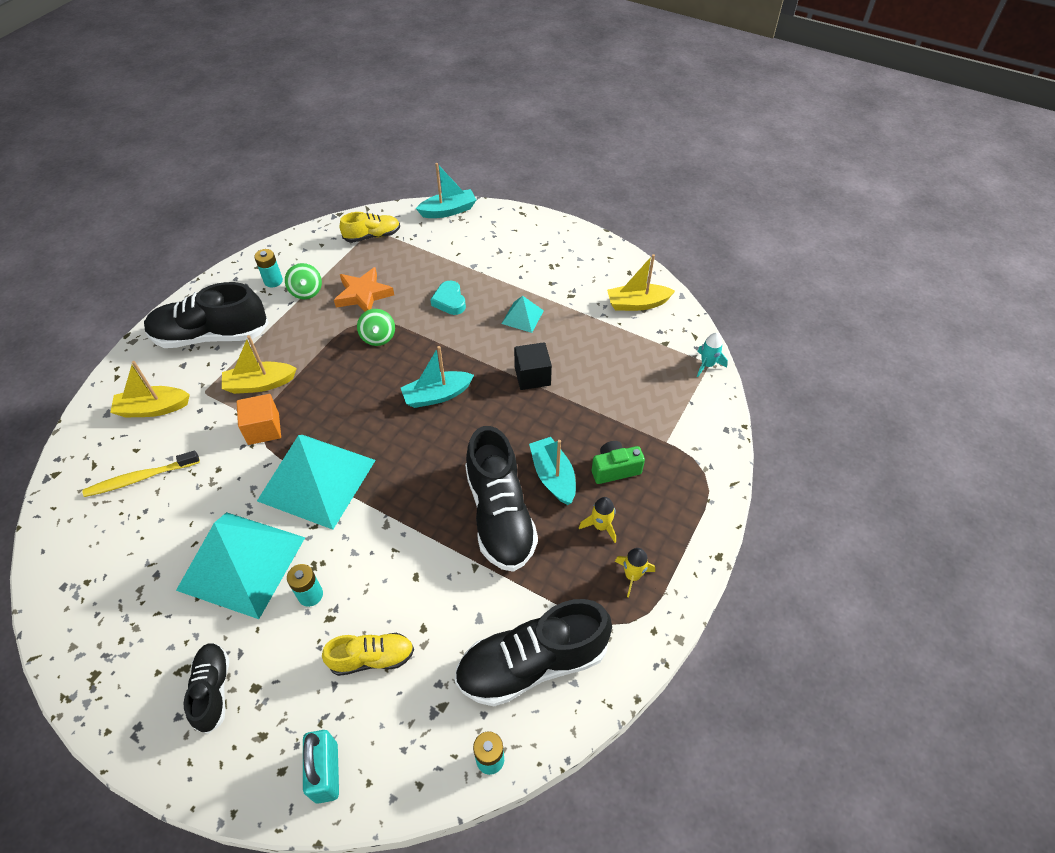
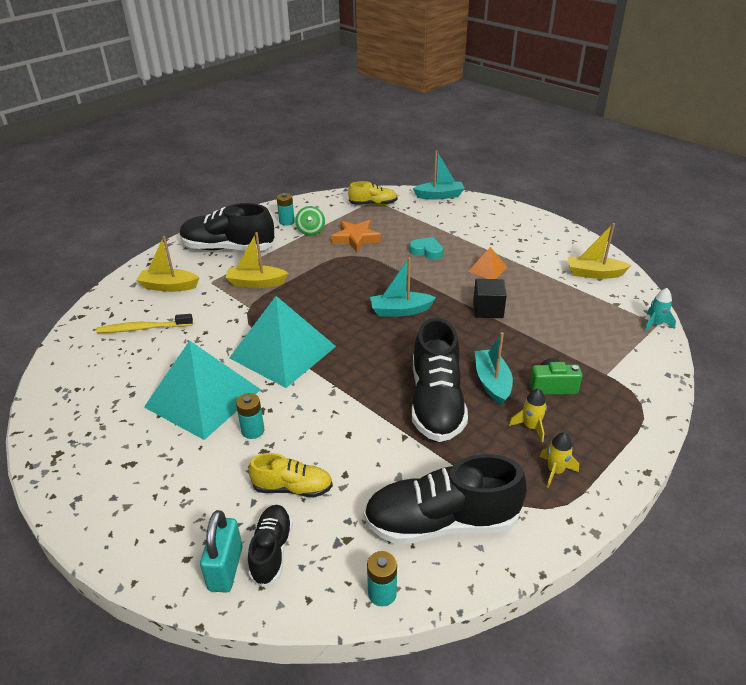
camera: 15 degrees right, 15 degrees down
black shoe [184,643,229,734] -> black shoe moved to [248,505,293,587]
orange cube [237,394,281,445] -> none
green spinning top [357,309,395,346] -> none
turquoise heart [430,281,466,315] -> turquoise heart turned 120 degrees clockwise [409,237,443,260]
turquoise pyramid [502,296,544,333] -> orange pyramid [468,247,508,279]

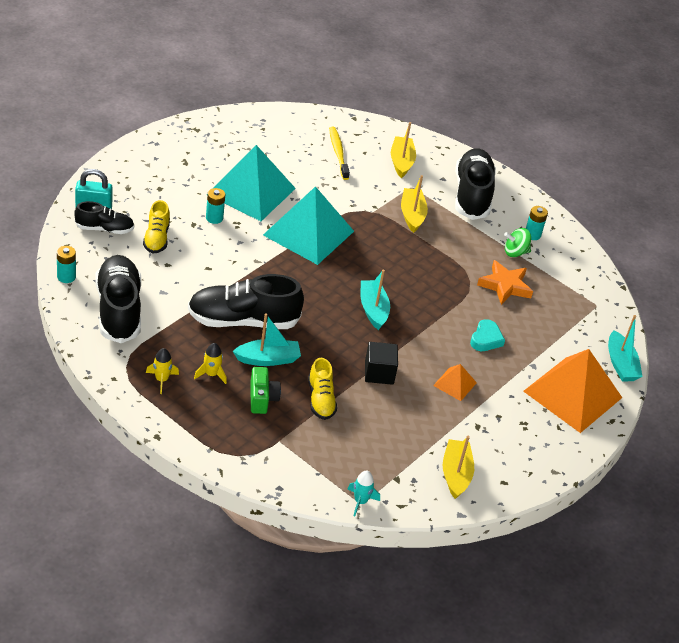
camera: 80 degrees right, 5 degrees up
yellow shoe [348,181,398,205] -> yellow shoe moved to [308,358,337,420]
none -> orange pyramid [523,349,622,433]

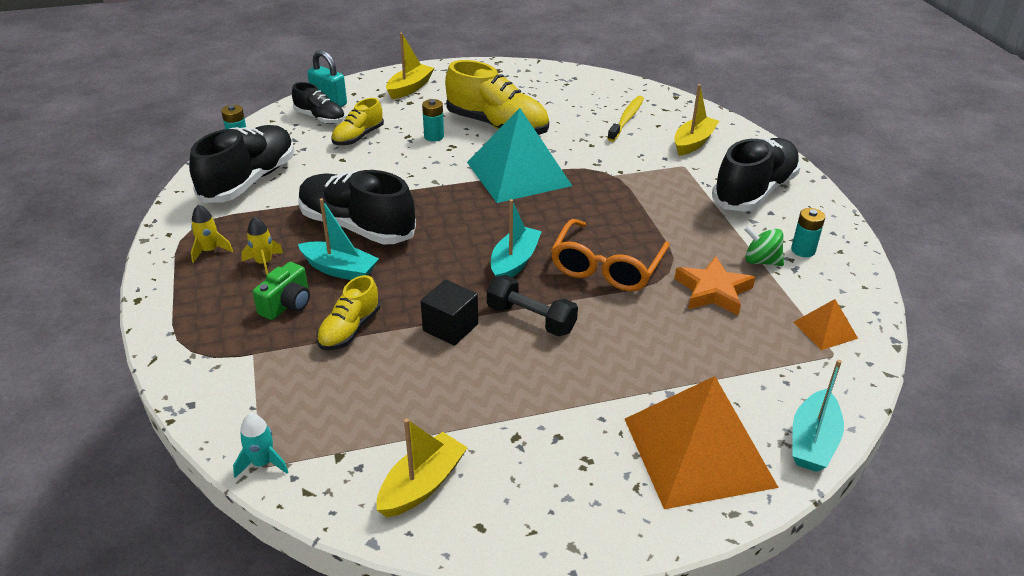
camera: 40 degrees right, 5 degrees down
turquoise pyramid [206,145,296,221] -> yellow shoe [445,60,549,135]
yellow boat [401,175,428,233] -> yellow boat moved to [386,33,434,99]
orange pyramid [433,364,477,401] -> orange pyramid moved to [793,299,858,350]
turquoise heart [470,319,505,351] -> none
none -> black dumbbell [487,275,578,336]
none -> orange glasses [551,219,670,291]

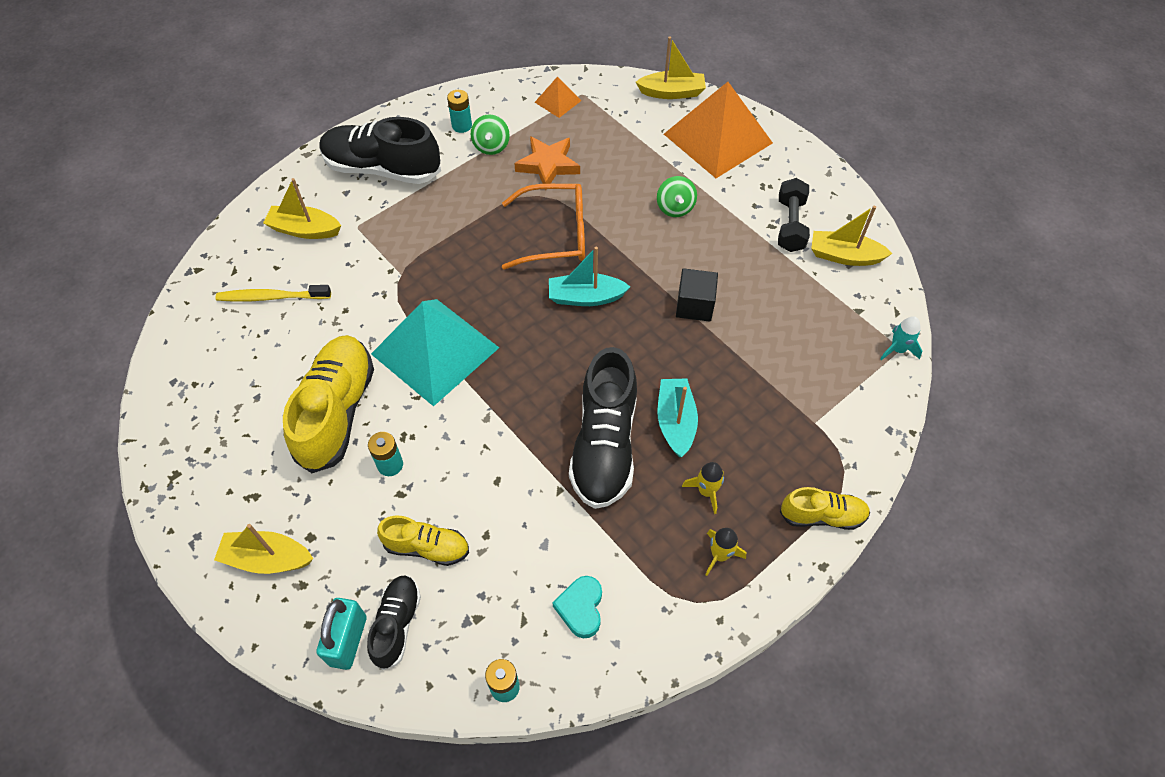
camera: 115 degrees left, 20 degrees up
black shoe [189,125,294,203] -> turquoise heart [553,576,602,639]
green camera [253,262,310,320] -> none
yellow shoe [316,275,380,350] -> yellow shoe moved to [780,487,870,530]
black dumbbell [487,275,578,336] -> black dumbbell moved to [778,178,810,252]
turquoise boat [792,360,844,472] -> yellow boat [636,36,706,99]
none -> green spinning top [657,176,697,217]

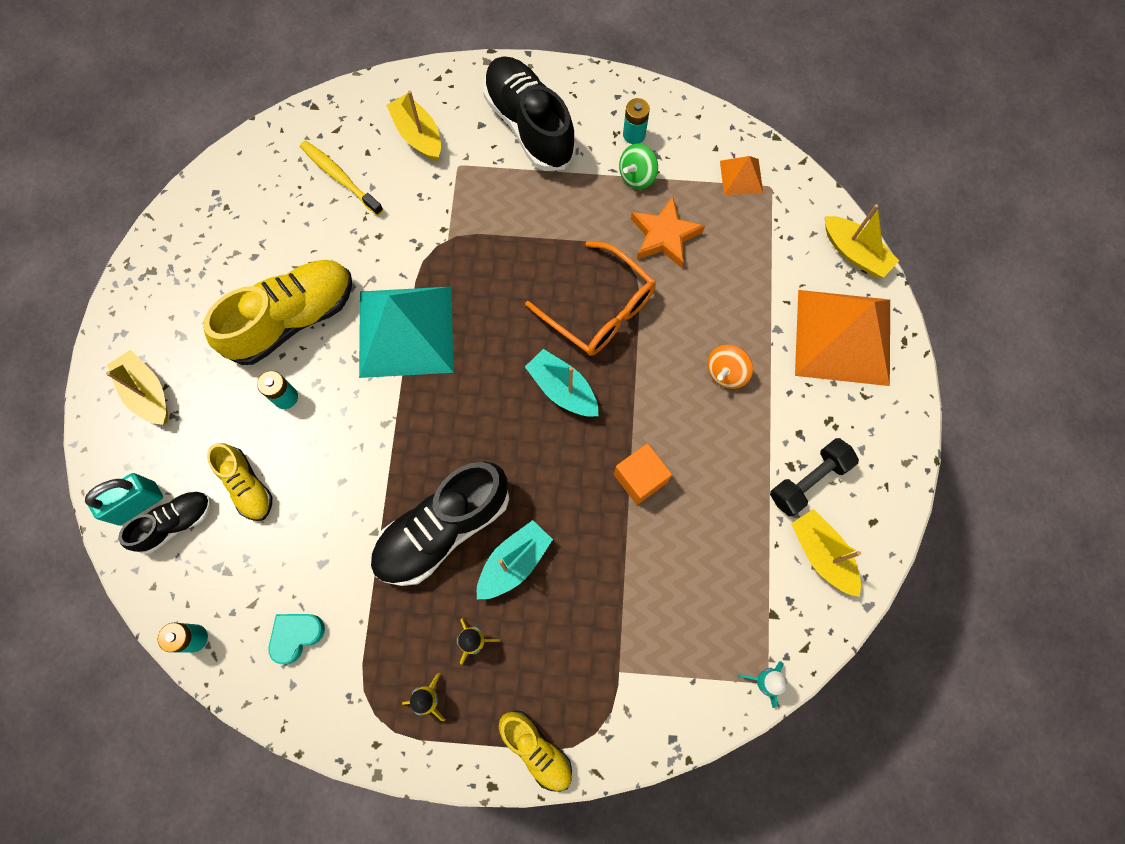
camera: 45 degrees right, 15 degrees up
green spinning top [657,176,697,217] -> orange spinning top [707,345,753,389]
black cube [676,268,718,322] -> orange cube [614,443,672,505]

